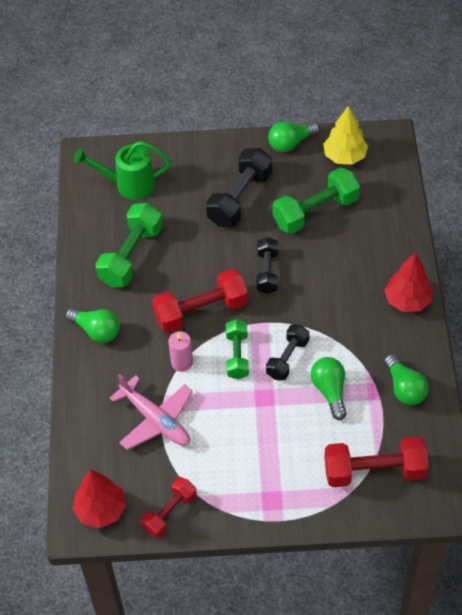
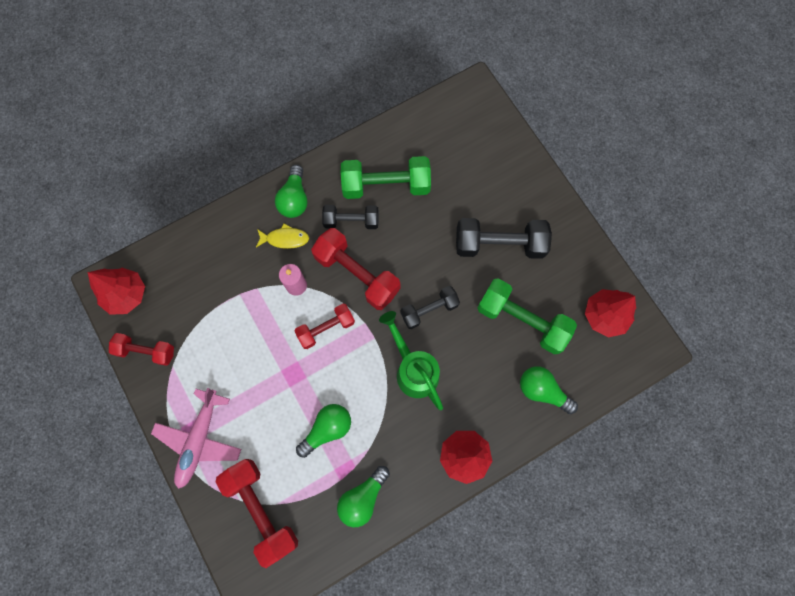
camera: 60 degrees right, 20 degrees up
green watering can [73,141,171,200] -> green watering can moved to [379,311,443,410]
pink plane [110,374,193,450] -> pink plane moved to [151,388,241,489]
green dumbbell [226,319,249,379] -> red dumbbell [295,304,355,349]
black dumbbell [266,324,310,381] -> black dumbbell moved to [322,205,379,229]
green light bulb [268,122,320,152] -> green light bulb moved to [520,366,578,414]
yellow tree [323,106,368,165] -> red tree [585,289,636,337]
none -> yellow fish [256,224,309,249]

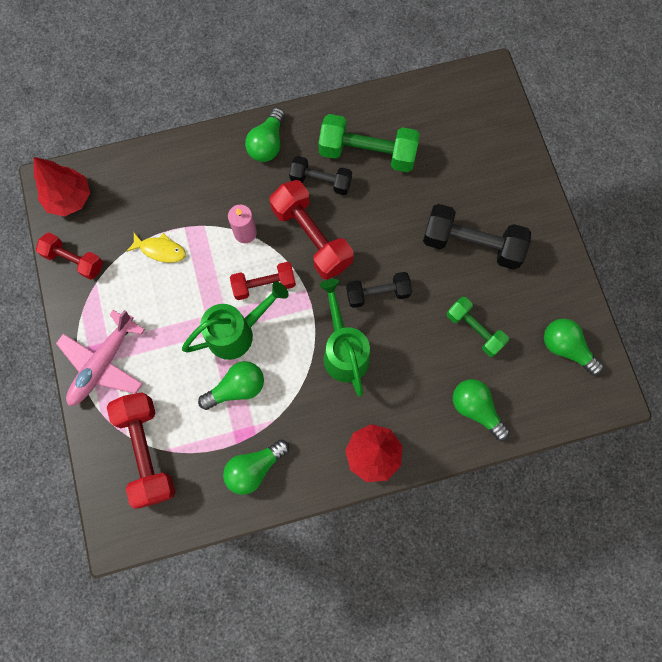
camera: 15 degrees right, 0 degrees up
yellow fish [256,224,309,249] -> yellow fish moved to [127,233,186,263]
green dumbbell [477,278,577,354] -> green dumbbell [447,297,509,357], size x0.62
red tree [585,289,636,337] -> green light bulb [544,319,604,376]
none -> green watering can [182,281,289,360]

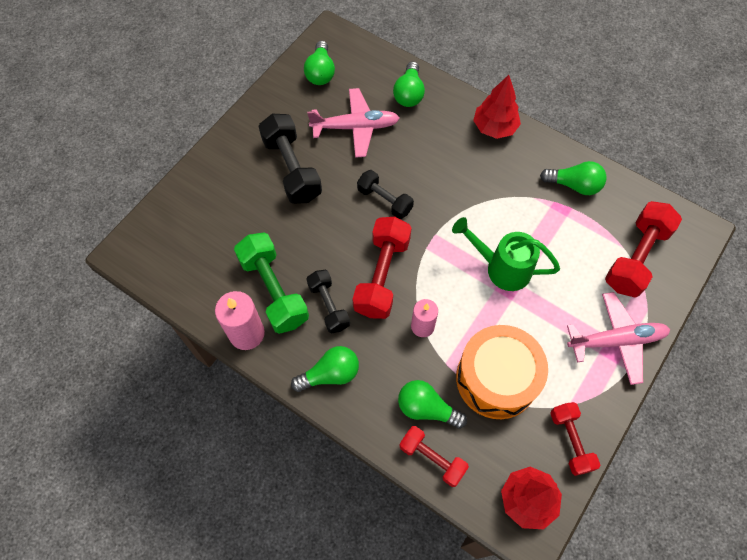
camera: 130 degrees left, 10 degrees down
yellow fish [127,233,186,263] -> orange drum [456,325,548,419]
green light bulb [198,361,264,410] -> green light bulb moved to [398,380,467,429]
red dumbbell [230,262,296,300] -> red dumbbell moved to [399,426,469,487]
green watering can [319,279,370,397] -> none
green dumbbell [447,297,509,357] -> pink plane [307,88,400,158]
none -> pink candle [215,291,265,350]

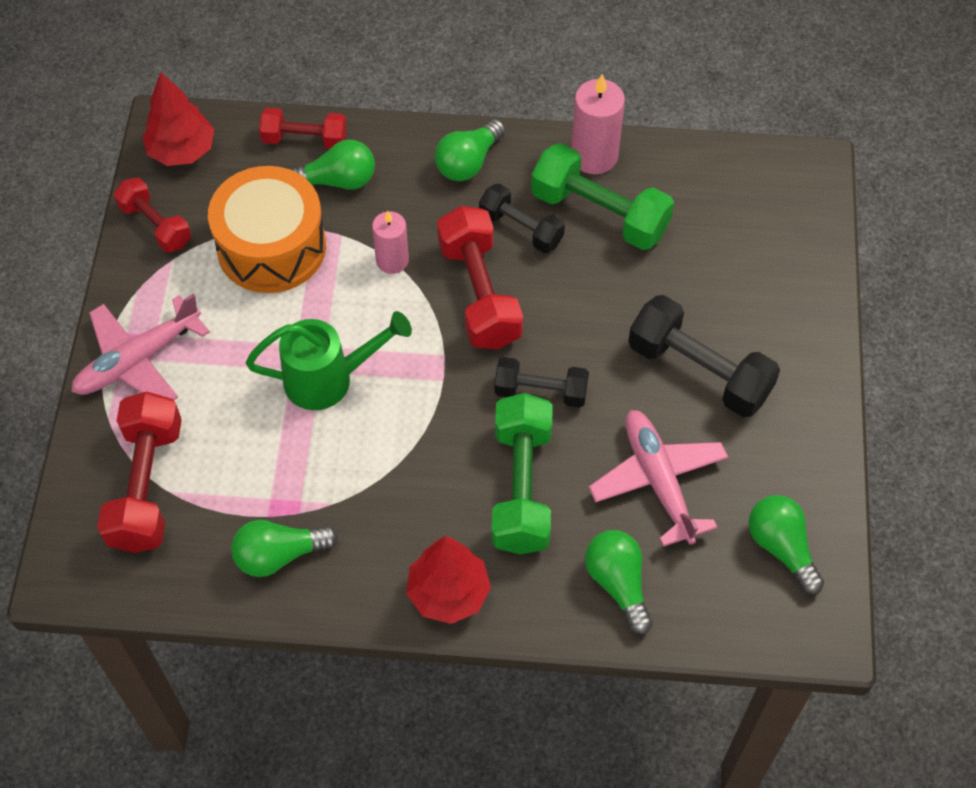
camera: 150 degrees right, 5 degrees down
pink plane [307,88,400,158] -> pink plane turned 105 degrees clockwise [589,410,728,547]
none -> green dumbbell [492,393,553,555]

